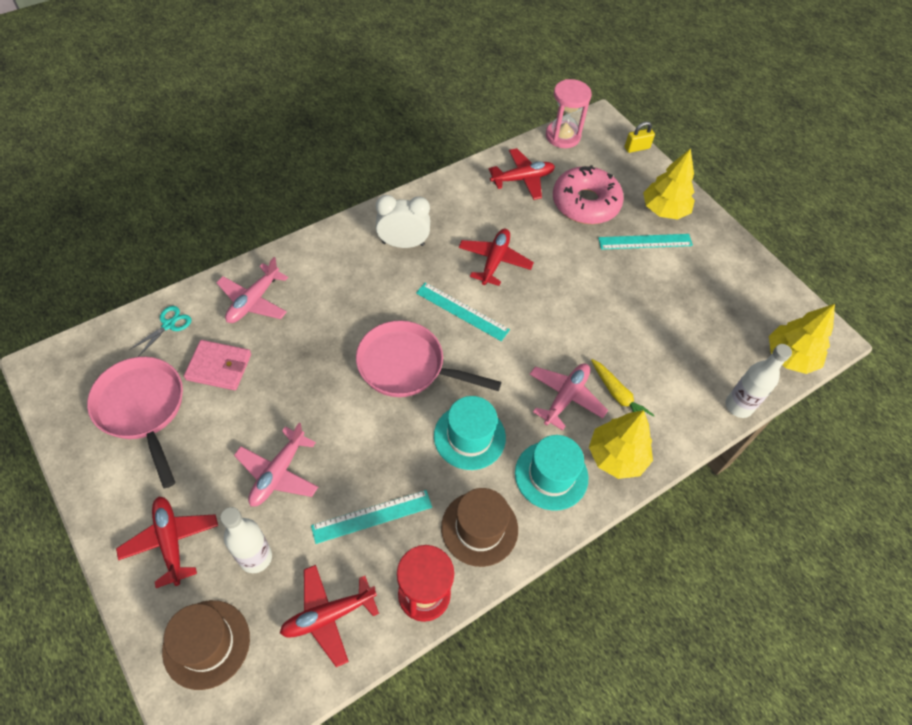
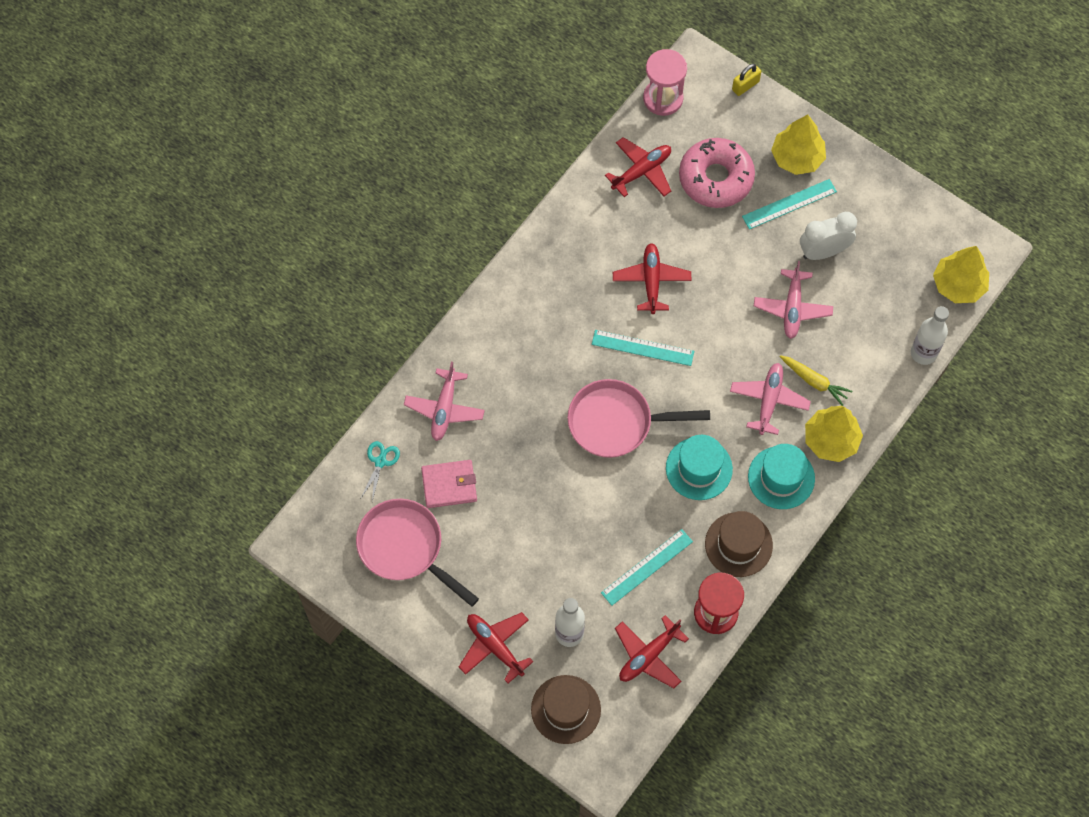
camera: 15 degrees left, 10 degrees up
pink plane [234,423,318,506] -> pink plane moved to [754,261,833,339]
white clock [376,195,430,248] -> white clock moved to [800,212,857,260]

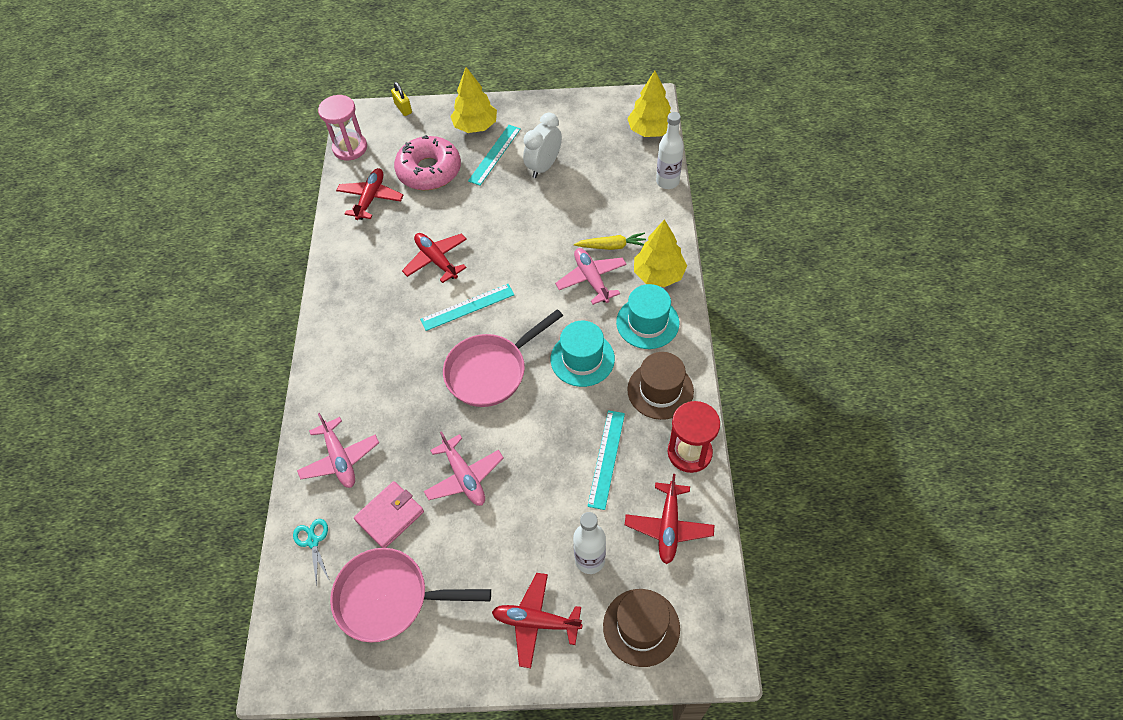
camera: 35 degrees left, 10 degrees down
yellow padlock [732,64,761,96] -> yellow padlock turned 45 degrees counterclockwise [391,82,412,116]
pink plane [754,261,833,339] -> pink plane moved to [424,431,504,506]

